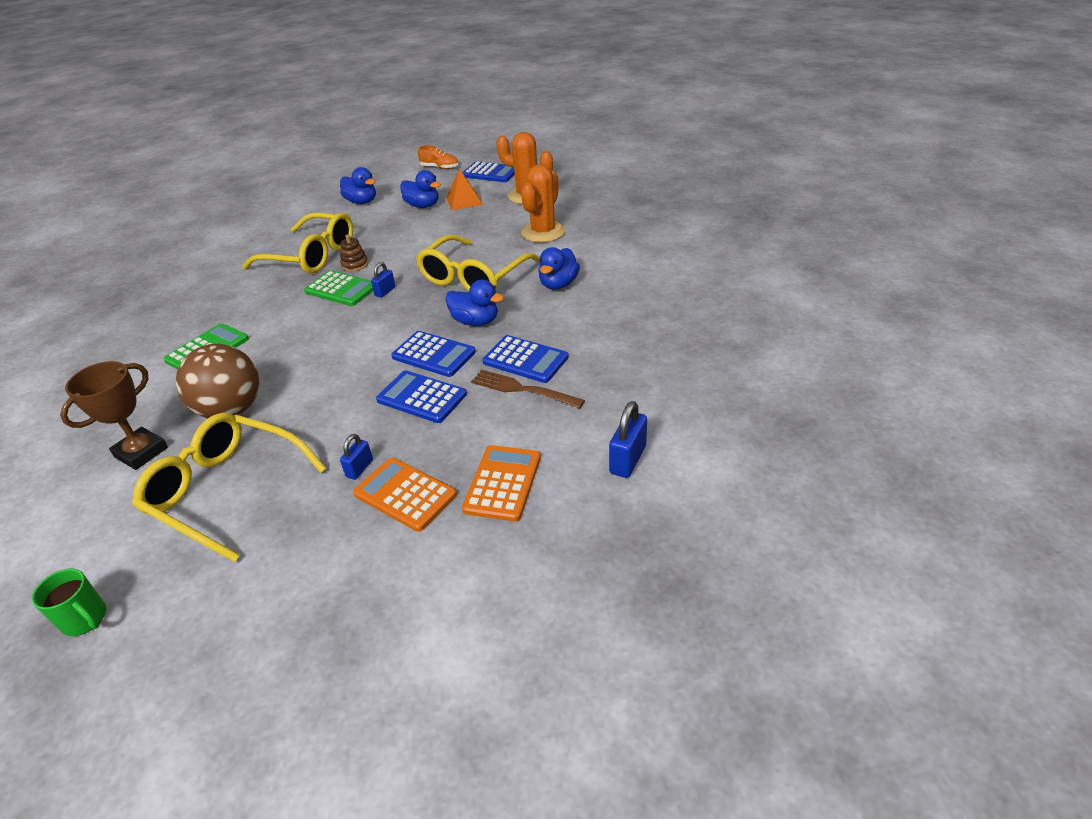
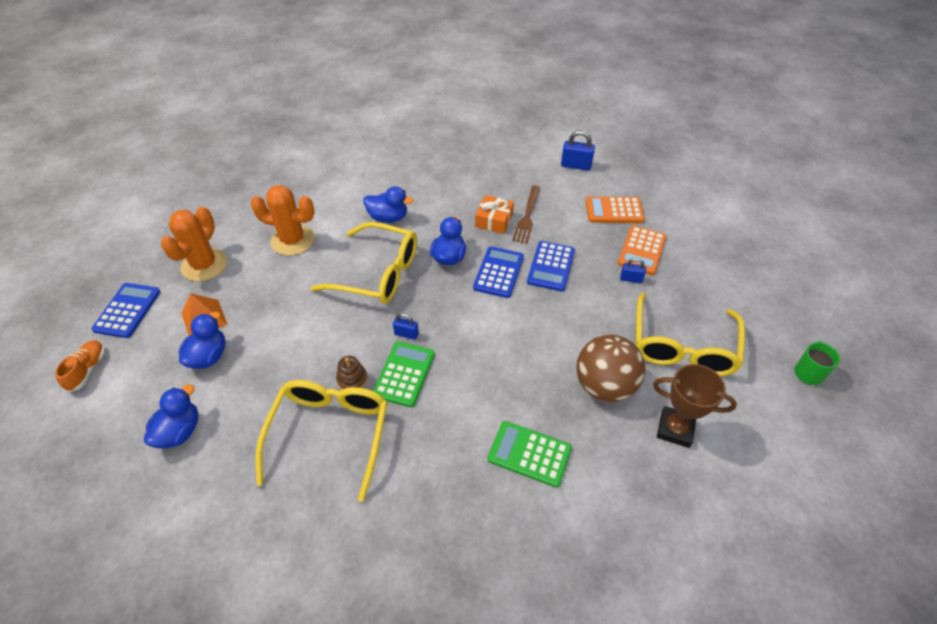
camera: 105 degrees left, 10 degrees up
blue calculator [482,335,568,383] -> orange gift [475,195,514,234]

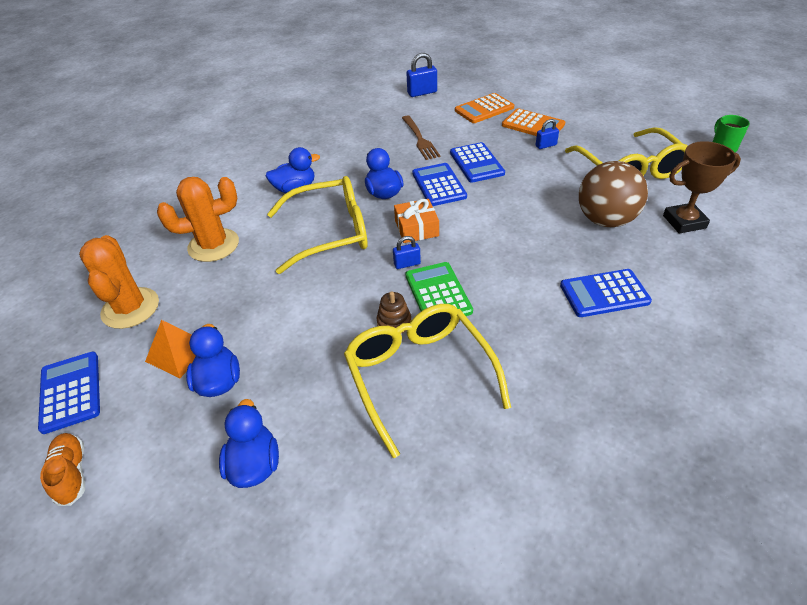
camera: 30 degrees left, 5 degrees down
orange gift [475,195,514,234] -> orange gift moved to [394,199,439,243]
green calculator [488,421,572,487] -> blue calculator [560,269,652,317]
orange calculator [618,226,666,275] -> orange calculator turned 45 degrees counterclockwise [502,108,565,136]

